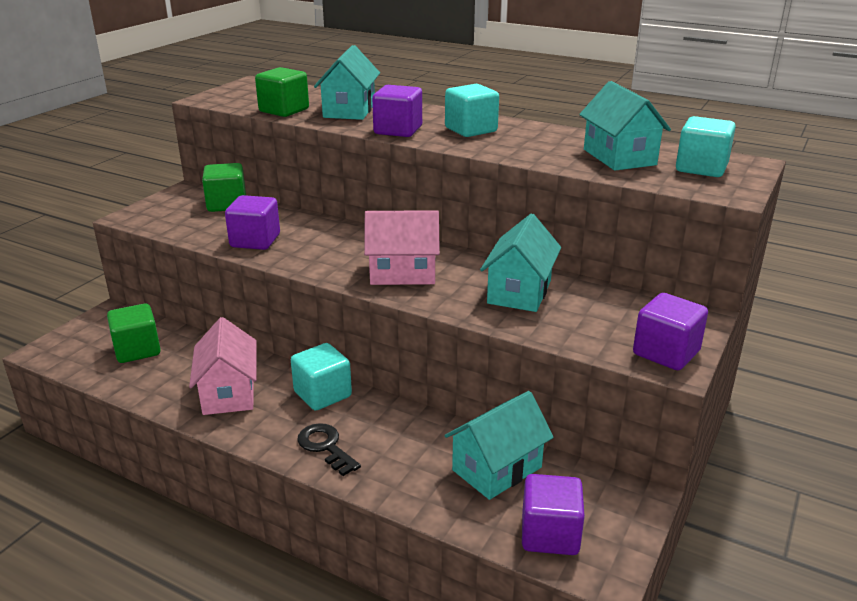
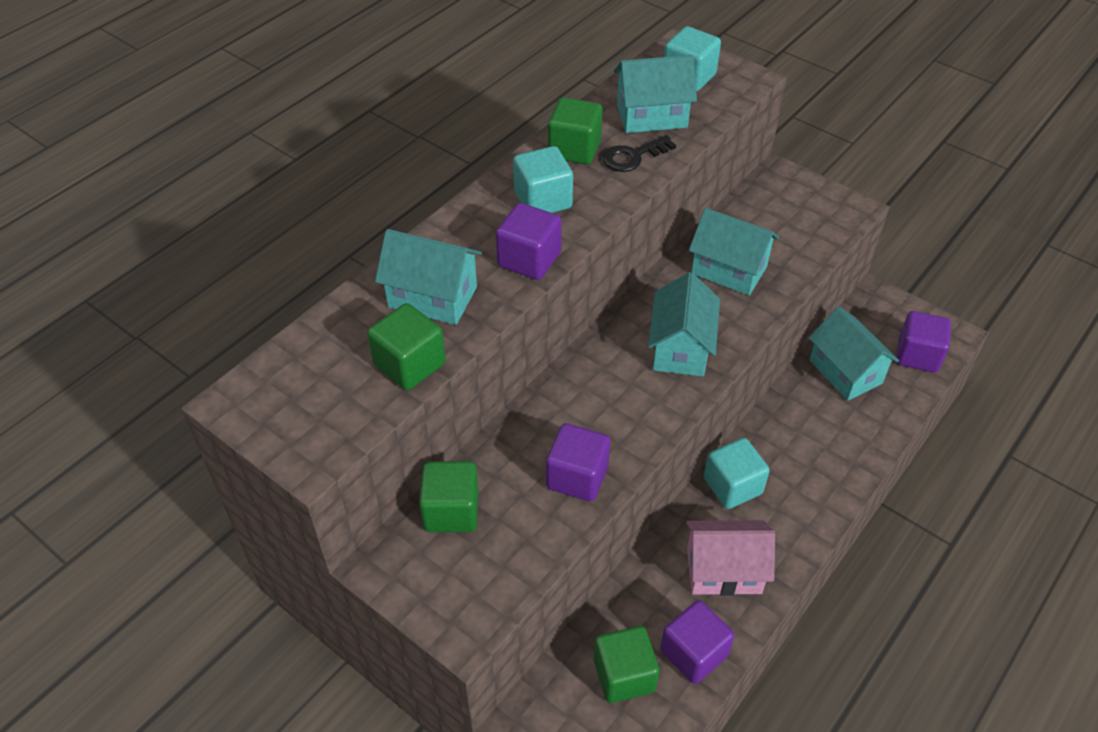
camera: 80 degrees left, 20 degrees up
black key [297,423,361,476] -> black key moved to [602,135,676,172]
pink house [364,210,440,285] -> turquoise house [648,272,720,377]
purple cube [633,293,708,370] -> purple cube moved to [660,600,734,684]
none -> green cube [548,97,603,164]

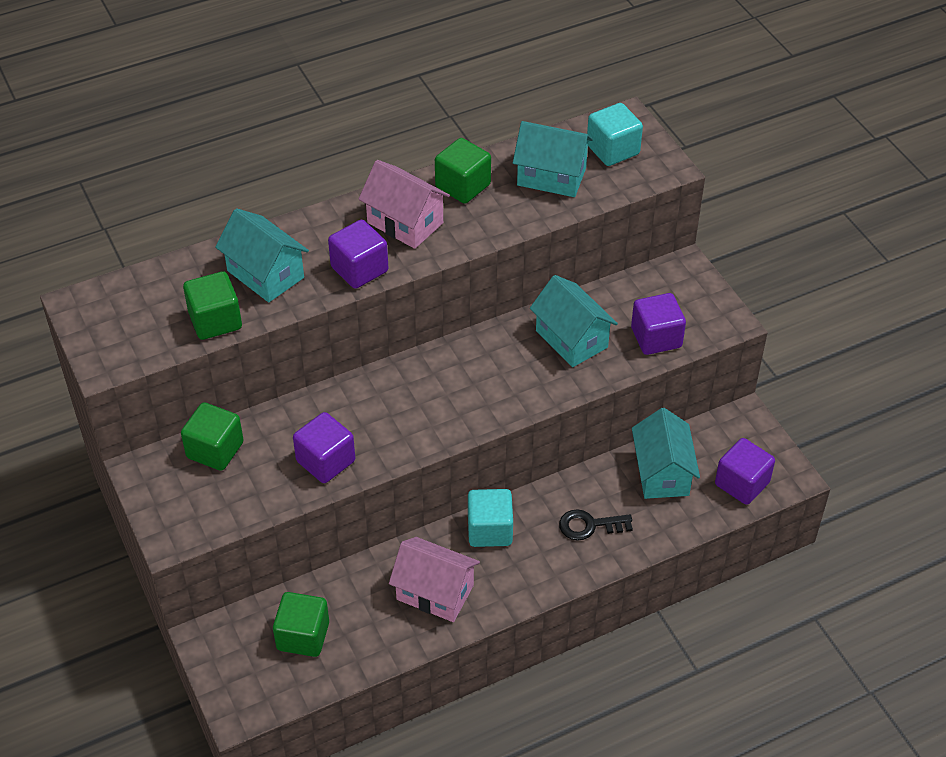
camera: 25 degrees right, 0 degrees up
turquoise cube [513,146,573,213] -> pink house [358,160,450,249]
black key [602,135,676,172] -> black key moved to [559,509,633,541]
turquoise house [648,272,720,377] -> none
purple cube [660,600,734,684] -> purple cube moved to [631,293,686,355]

